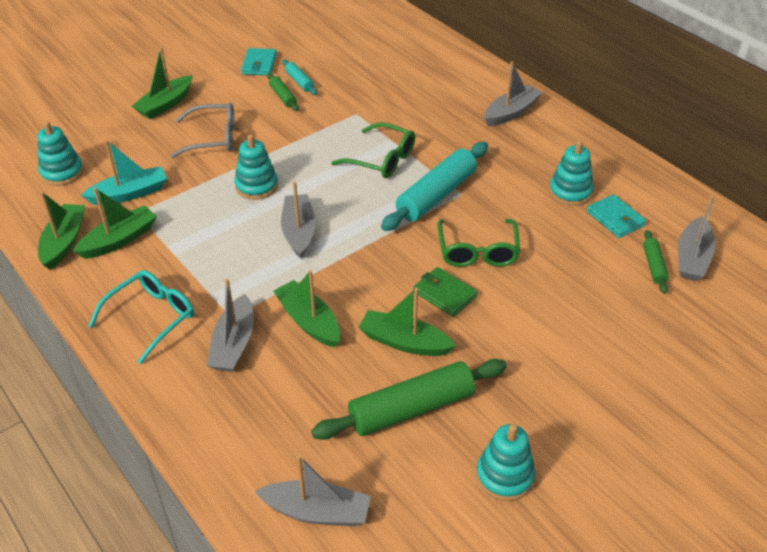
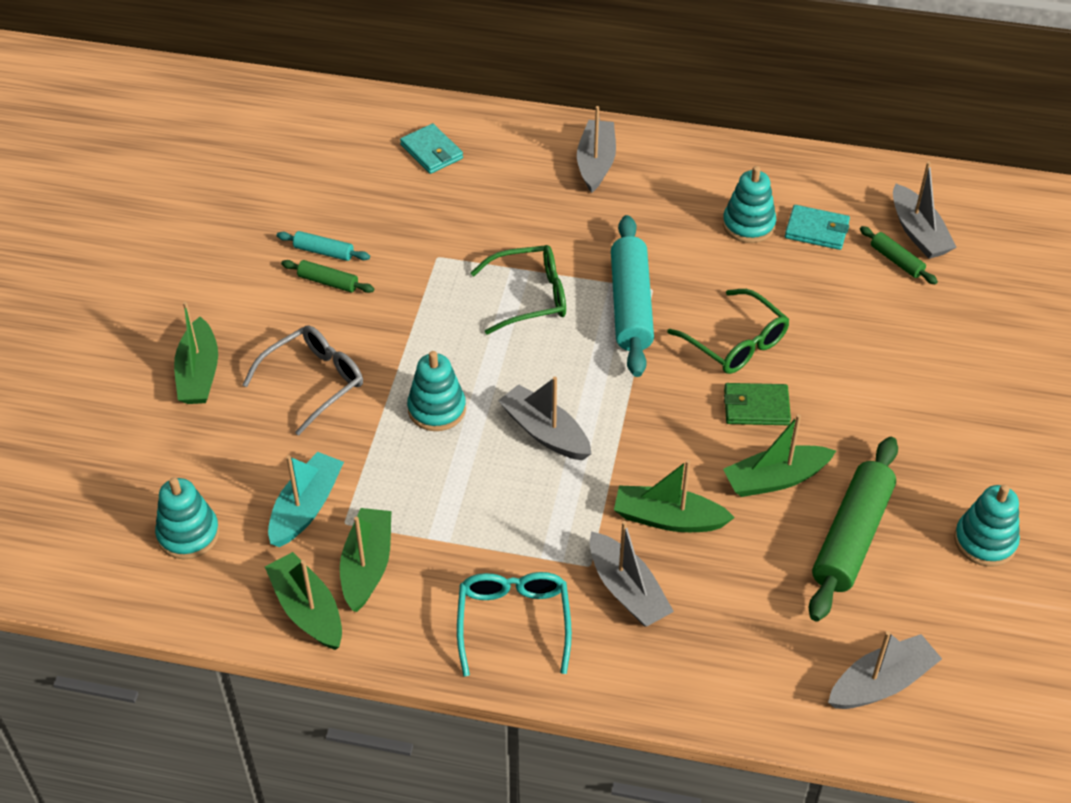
camera: 40 degrees left, 5 degrees up
turquoise wallet [241,48,277,75] -> turquoise wallet moved to [400,123,463,174]

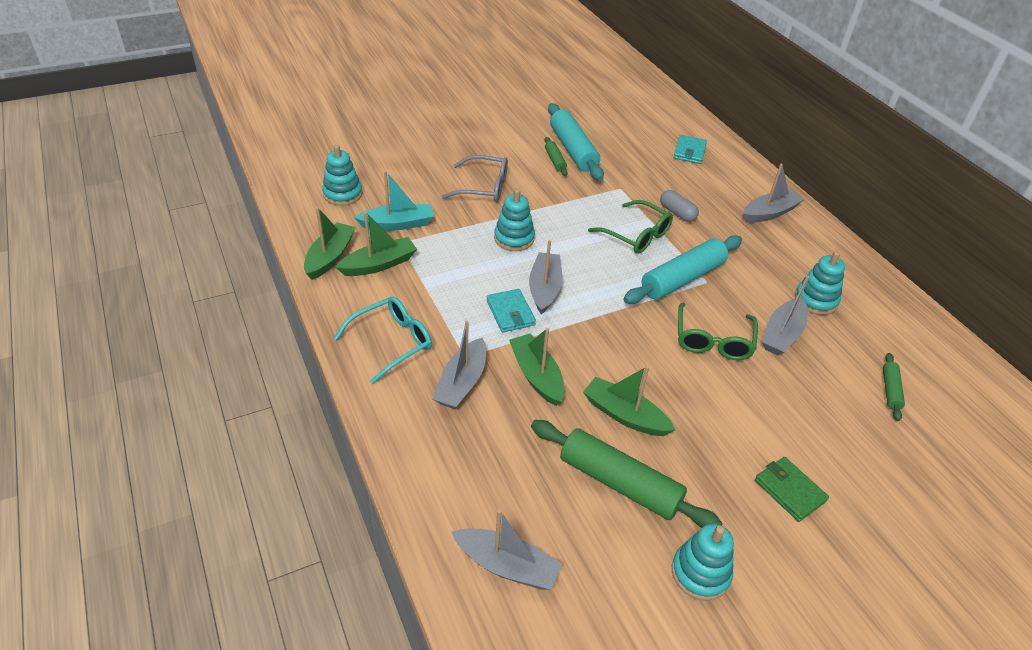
camera: 50 degrees right, 5 degrees down
green boat [174,302,218,404] -> none
turquoise rolling pin [277,231,370,261] -> turquoise rolling pin [548,103,604,181], size x2.07
green wallet [724,383,791,425] -> green wallet moved to [755,457,829,522]
turquoise wallet [785,205,850,250] -> turquoise wallet moved to [487,289,536,332]
green rolling pin [809,437,898,622] -> green rolling pin turned 45 degrees clockwise [531,420,723,528]
grey boat [893,161,957,259] -> grey boat moved to [762,275,809,355]
none -> grey capsule [660,190,699,222]

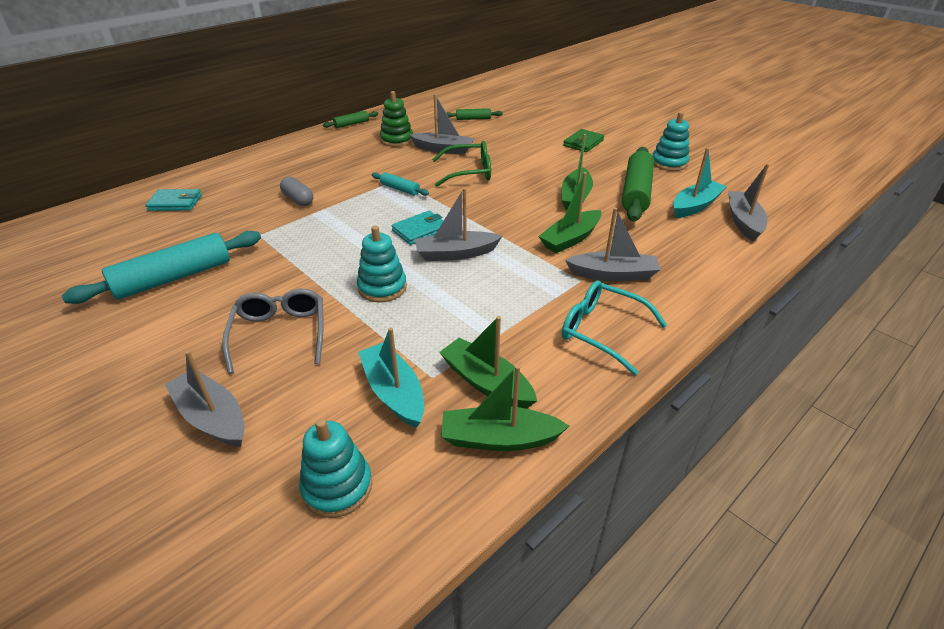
camera: 105 degrees left, 5 degrees down
turquoise wallet [487,289,536,332] -> turquoise wallet moved to [392,211,444,245]
green rolling pin [544,137,568,176] -> green rolling pin moved to [323,111,378,128]
green glasses [588,200,673,254] -> none
turquoise rolling pin [624,235,742,304] -> turquoise rolling pin [372,172,429,196], size x0.48
grey capsule [660,190,699,222] -> grey capsule turned 75 degrees counterclockwise [280,177,313,206]
grey boat [743,164,804,223] -> grey boat moved to [164,350,245,447]
turquoise stacking toy [795,251,845,315] -> green stacking toy [380,91,413,147]
none -> turquoise boat [673,148,727,218]

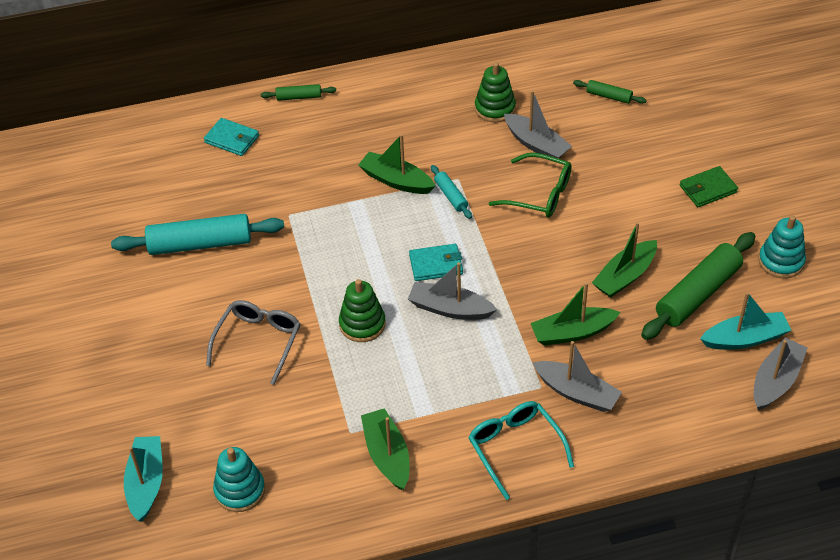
camera: 30 degrees right, 10 degrees up
grey boat [164,350,245,447] -> none
grey capsule [280,177,313,206] -> none
green rolling pin [323,111,378,128] -> green rolling pin moved to [261,84,336,101]
turquoise stacking toy [357,226,407,302] -> green stacking toy [339,279,386,342]
turquoise boat [358,327,424,428] -> turquoise boat moved to [124,436,163,521]
green boat [441,365,569,451] -> green boat moved to [358,134,435,194]

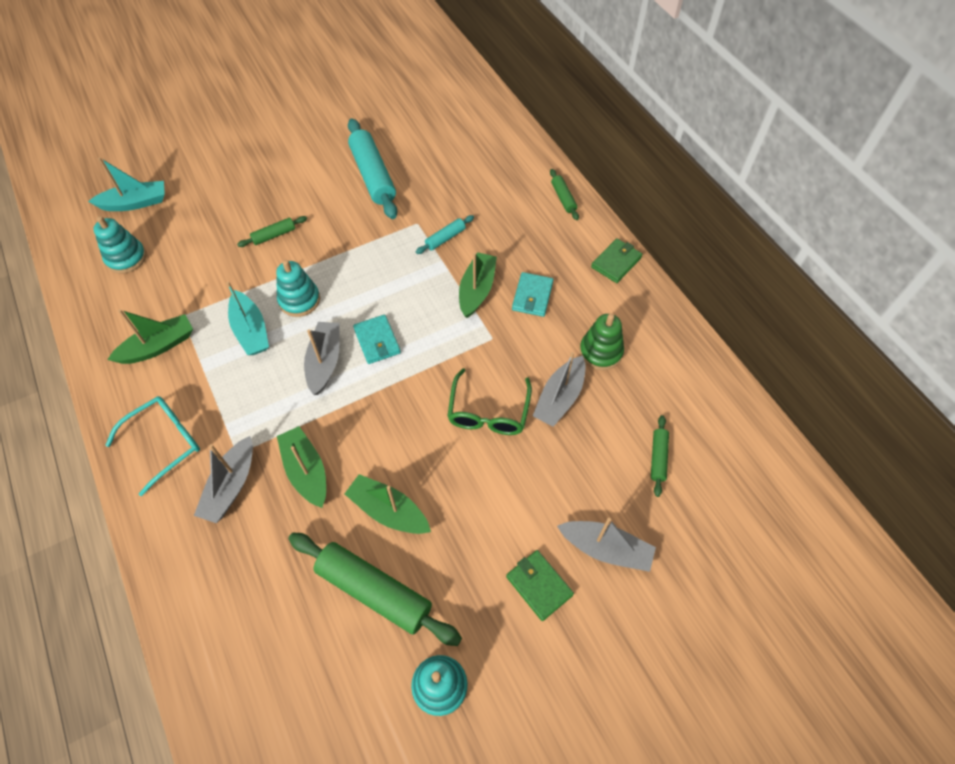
camera: 75 degrees right, 10 degrees up
turquoise wallet [204,118,259,156] -> turquoise wallet moved to [512,272,553,317]
grey glasses [206,300,300,385] -> green rolling pin [237,216,307,247]
green stacking toy [339,279,386,342] -> turquoise stacking toy [276,260,320,317]
turquoise rolling pin [431,165,472,219] -> turquoise rolling pin moved to [416,215,474,254]
turquoise boat [700,292,791,350] -> turquoise boat moved to [226,282,269,355]
grey boat [754,338,807,410] -> grey boat moved to [557,518,656,572]
none -> green wallet [591,238,642,283]

